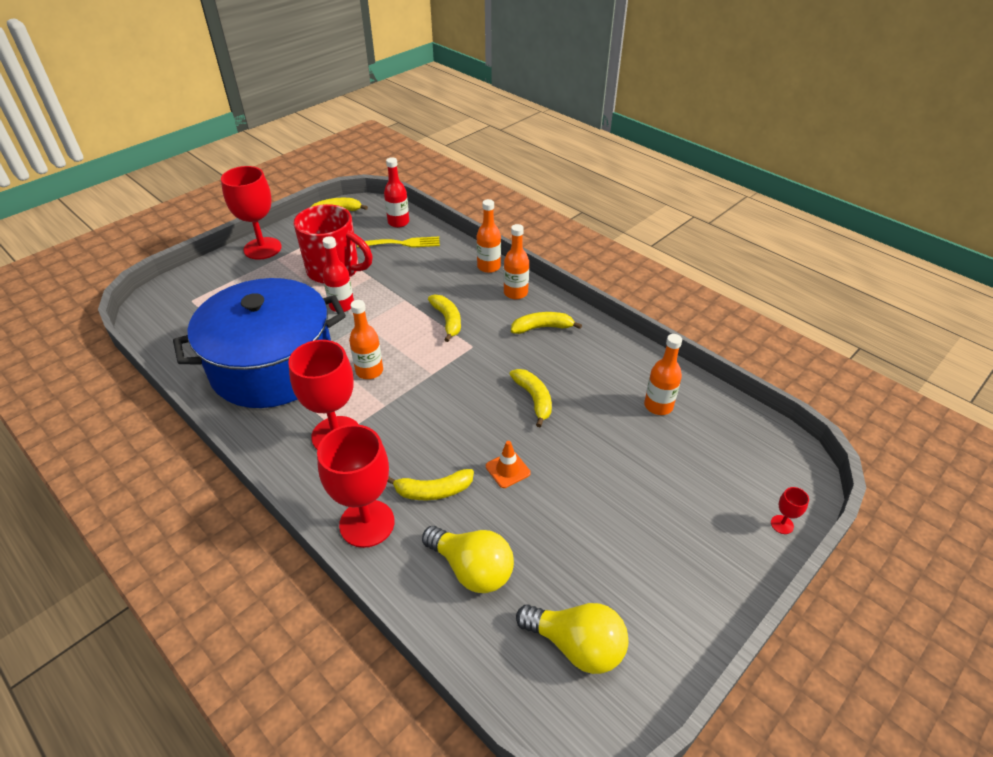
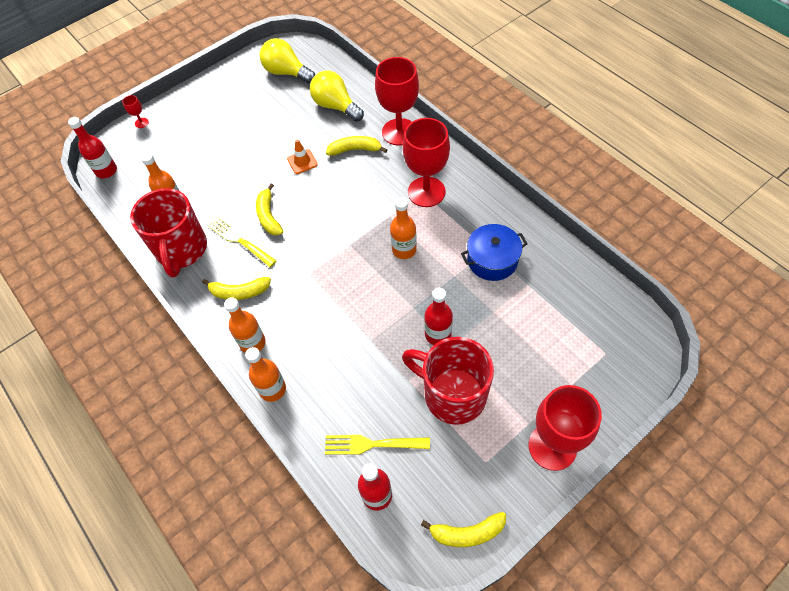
camera: 170 degrees left, 15 degrees up
blue pot [173,278,346,408] -> blue pot [461,224,528,281], size x0.45
yellow banana [428,295,461,342] -> none
none -> red bottle [68,117,117,179]
none -> red mug [130,188,207,278]
none -> yellow fork [208,216,277,267]

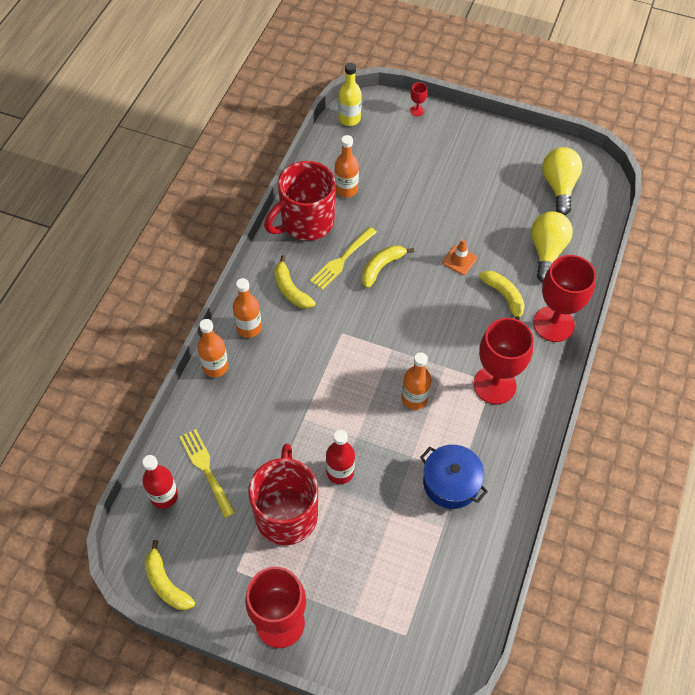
camera: 55 degrees right, 0 degrees up
red bottle [68,117,117,179] -> yellow bottle [338,63,362,126]
yellow fork [208,216,277,267] -> yellow fork turned 150 degrees counterclockwise [310,227,377,290]

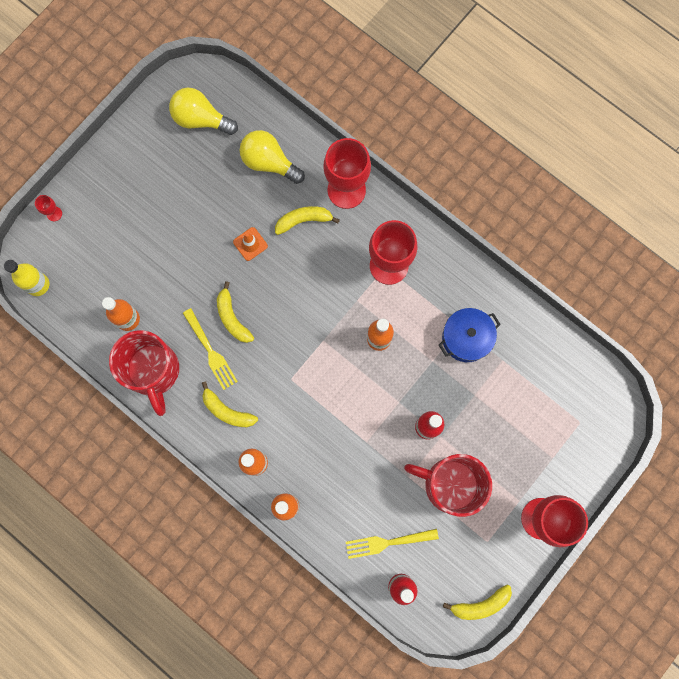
camera: 70 degrees left, 20 degrees up
yellow banana [274,255,316,309] -> yellow banana turned 45 degrees clockwise [202,381,258,427]

